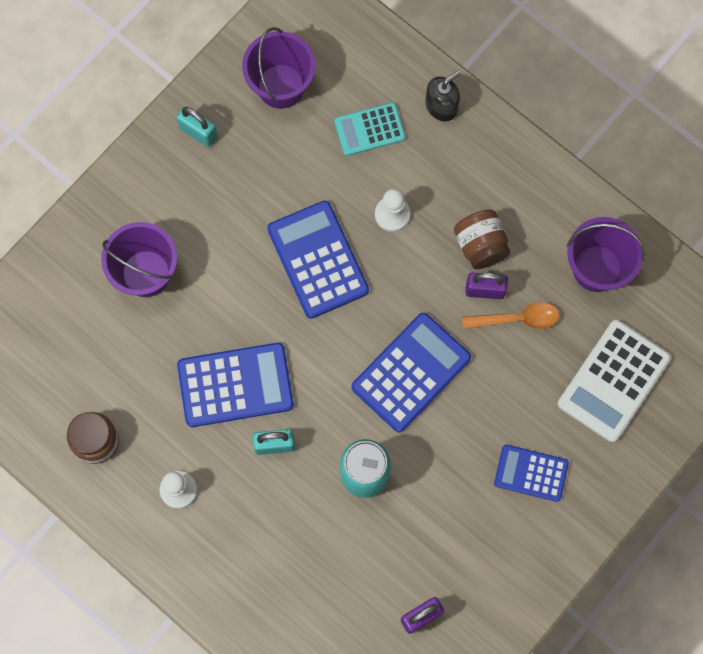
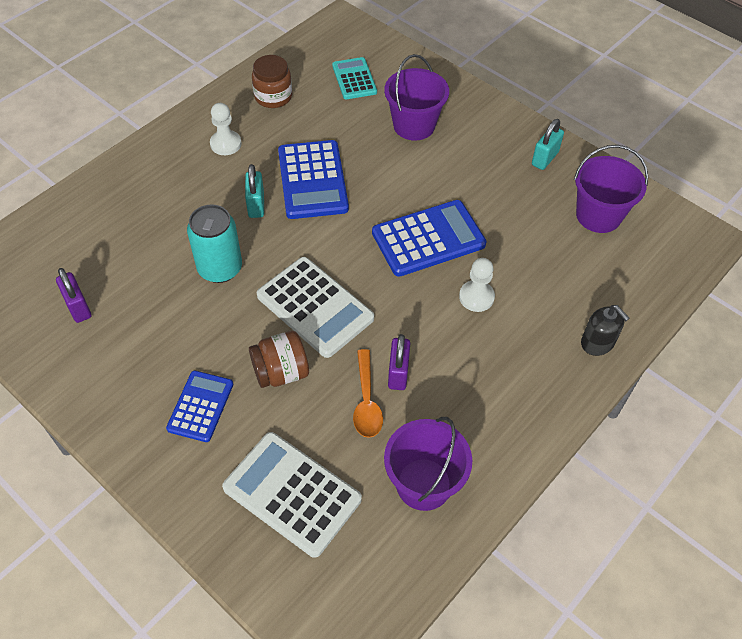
camera: 90 degrees right, 20 degrees down
turquoise calculator [334,102,406,156] -> turquoise calculator moved to [332,57,377,99]
blue calculator [351,313,471,433] -> white calculator [257,257,374,358]
brown jar [454,209,511,269] -> brown jar moved to [249,331,309,388]

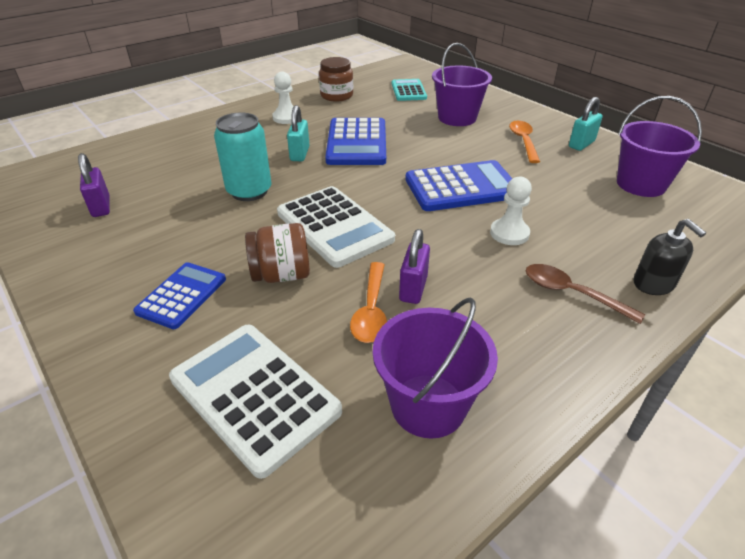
camera: 10 degrees right, 15 degrees down
none -> orange spoon [509,121,540,163]
none -> brown spoon [526,264,645,324]

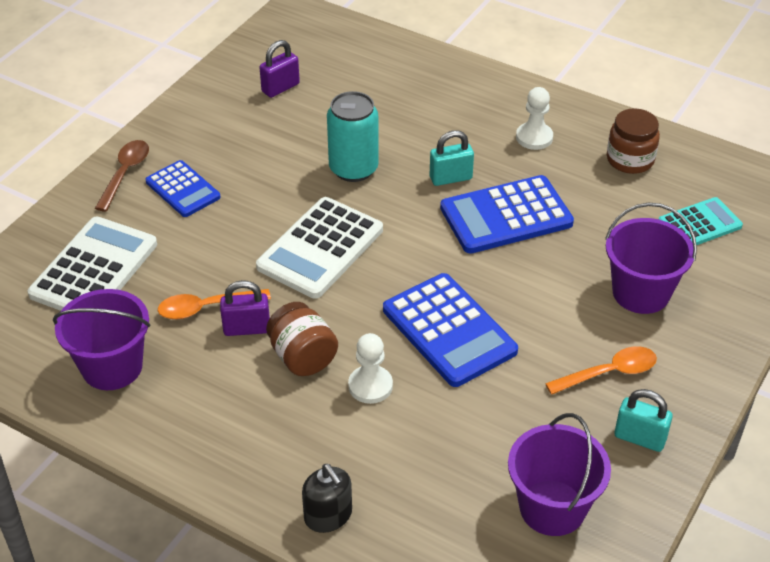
camera: 70 degrees right, 5 degrees up
blue calculator [133,262,226,329] -> blue calculator turned 45 degrees clockwise [145,160,221,217]
brown jar [245,223,310,283] -> brown jar moved to [266,302,338,376]
brown spoon [526,264,645,324] -> brown spoon moved to [95,140,149,212]
black soap dispenser [634,219,706,295] -> black soap dispenser turned 75 degrees counterclockwise [302,464,352,533]

